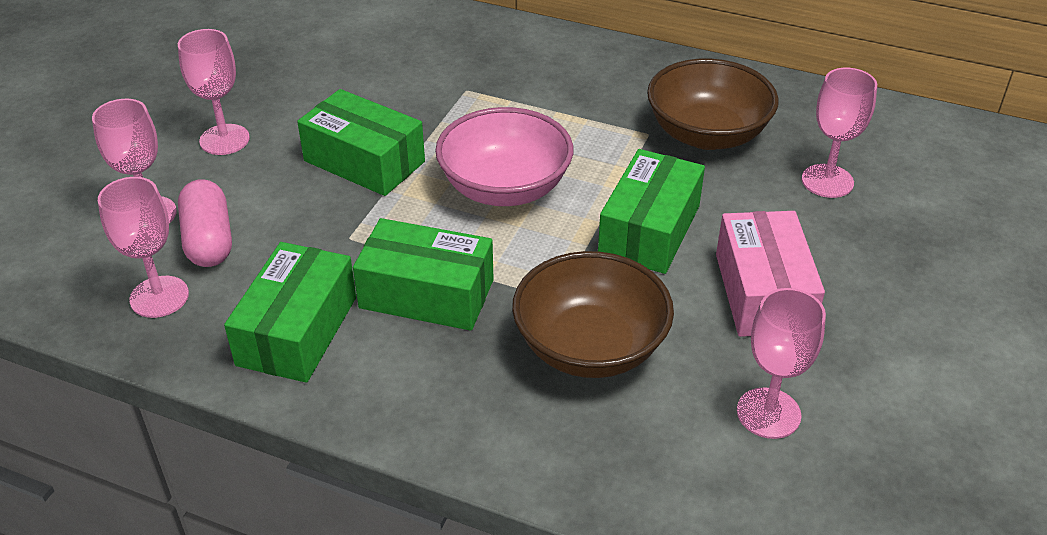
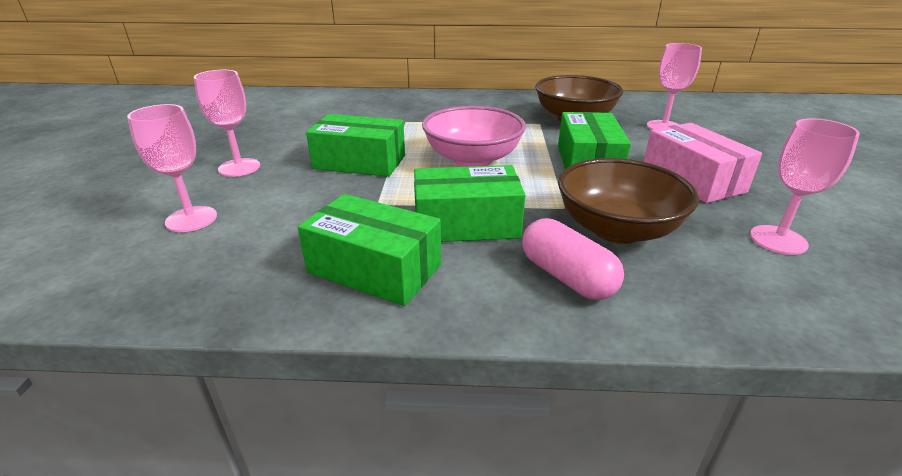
camera: 20 degrees left, 10 degrees down
pink goblet [98,177,189,318] -> none
pink capsule [178,179,232,267] -> pink capsule moved to [522,218,624,300]
green box [224,242,356,383] -> green box turned 60 degrees counterclockwise [298,194,441,306]

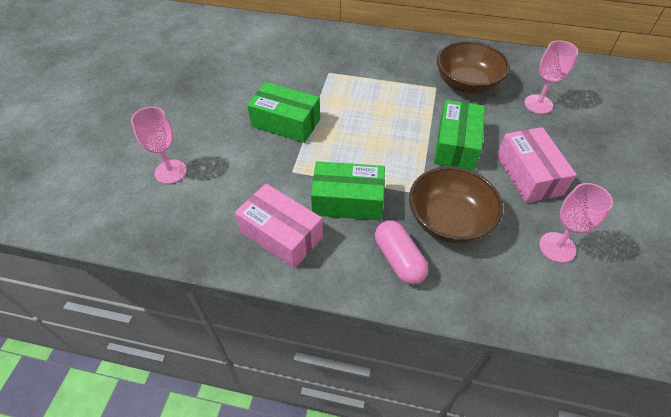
camera: 10 degrees right, 20 degrees up
pink goblet [194,70,260,177] -> none
green box [298,194,441,306] -> pink box [235,184,323,269]
pink bowl [422,106,526,167] -> none

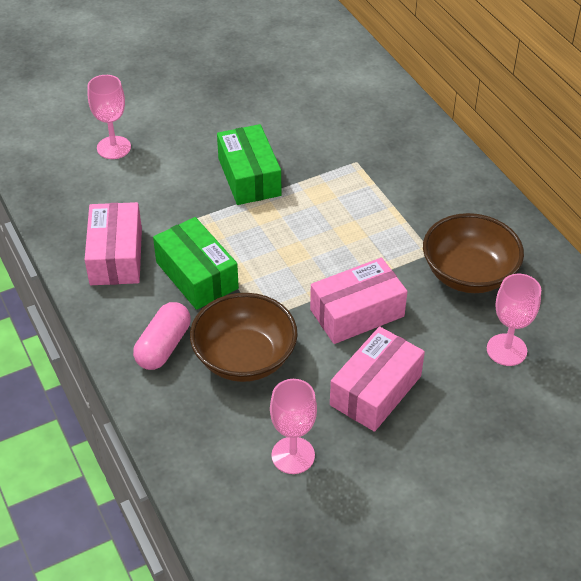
camera: 50 degrees right, 5 degrees down
green box [434,100,485,171] -> pink box [310,258,407,344]

